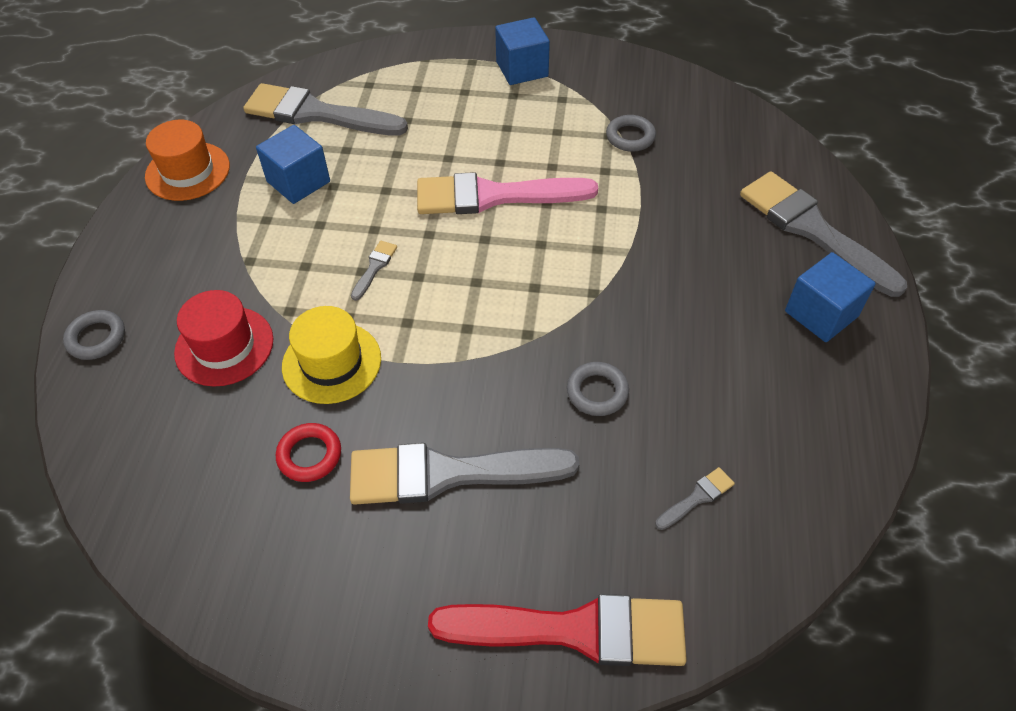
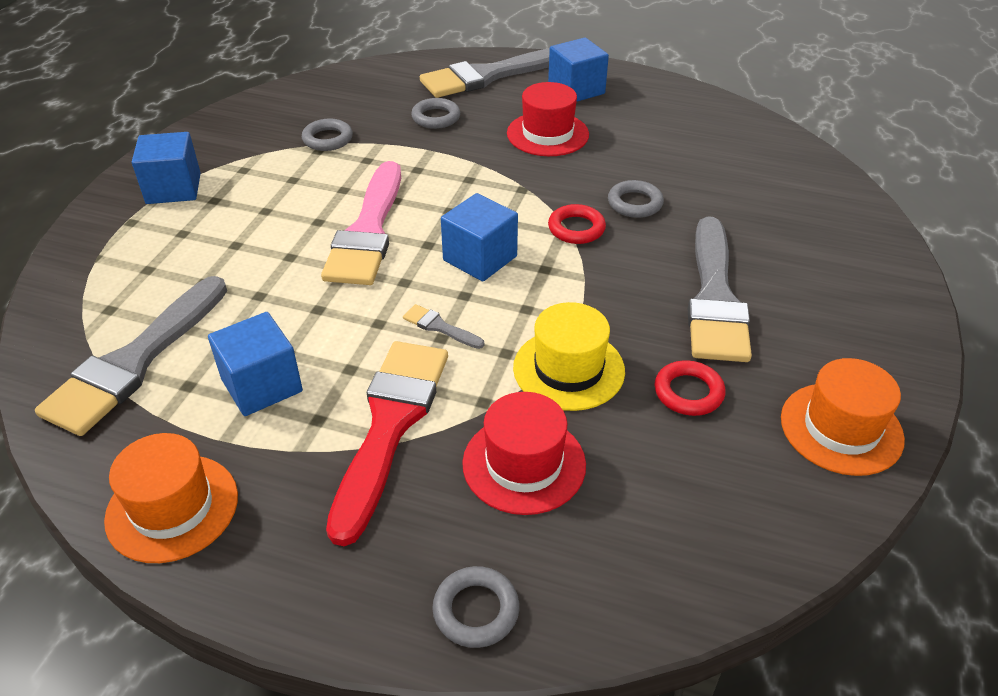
camera: 80 degrees left, 10 degrees down
red brush [428,594,687,666] -> red brush moved to [326,341,448,546]
grey brush [655,467,735,530] -> none
none -> grey ring [411,98,460,129]
none -> blue cube [441,193,518,281]
none -> red hat [507,82,589,156]
none -> red ring [548,204,606,244]
none -> orange hat [781,358,905,476]

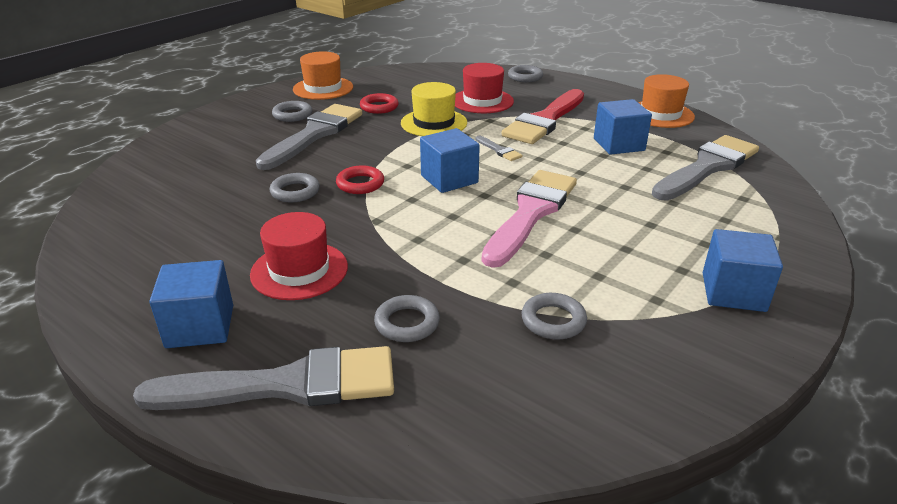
camera: 160 degrees left, 10 degrees down
none -> grey ring [272,101,312,122]

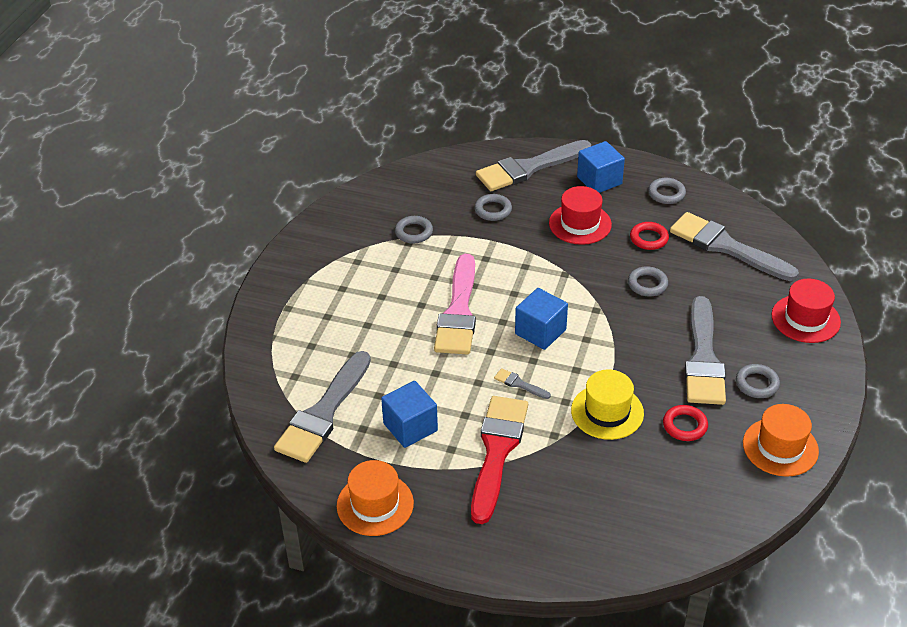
camera: 160 degrees right, 10 degrees up
red ring [336,165,384,194] -> red ring moved to [630,222,669,250]
red hat [455,63,514,113] -> red hat moved to [771,279,841,343]
grey ring [508,65,543,82] -> grey ring moved to [648,178,686,204]
blue cube [703,229,783,312] -> none
none -> grey brush [670,212,799,281]

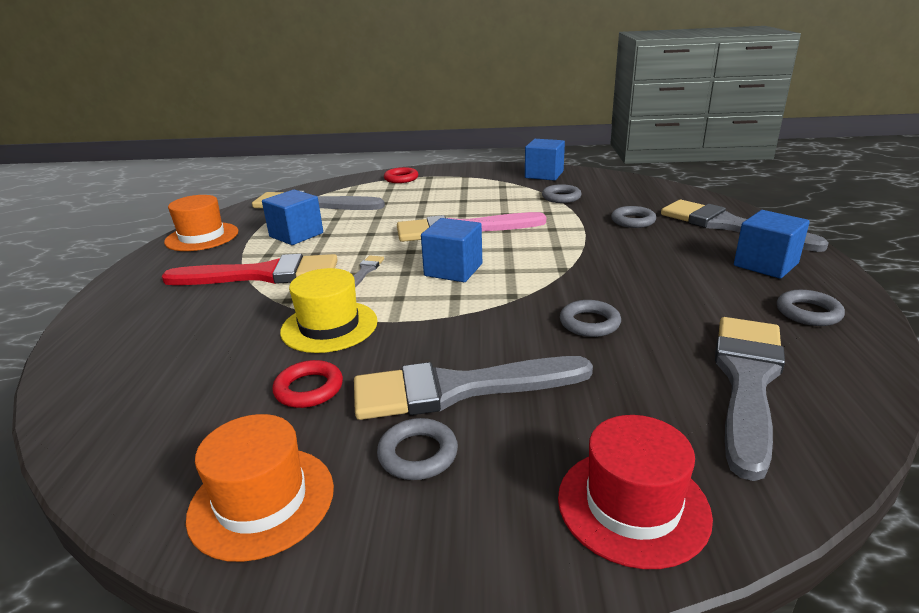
camera: 75 degrees right, 15 degrees down
red hat [549,186,612,245] -> none
red ring [630,222,669,250] -> red ring moved to [384,167,418,183]
none -> blue cube [525,139,565,181]

